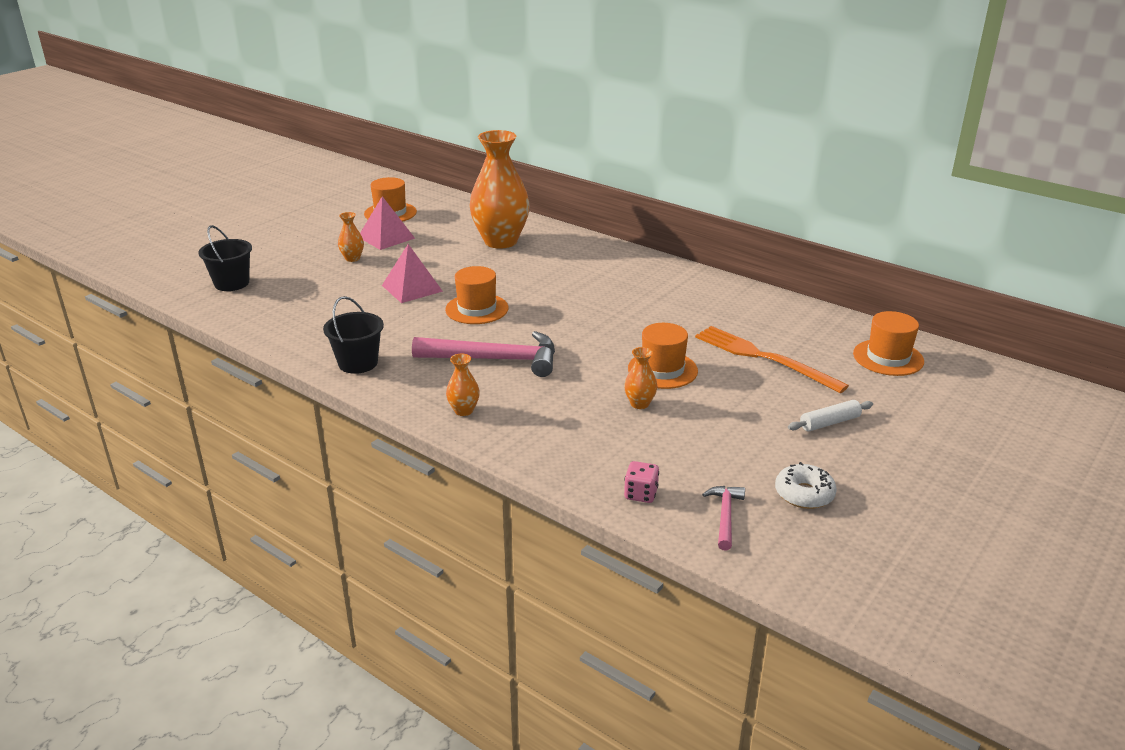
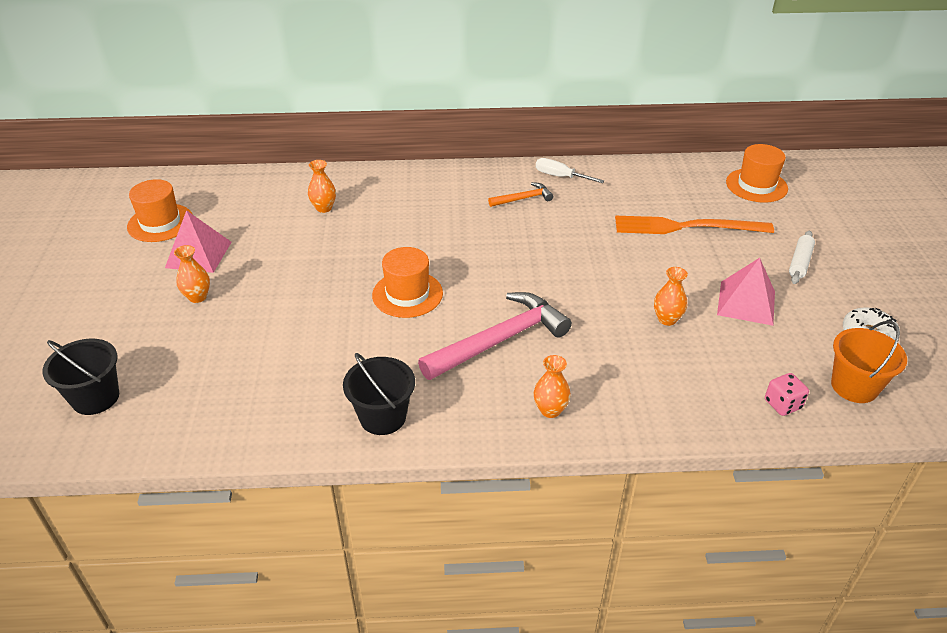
camera: 40 degrees left, 10 degrees up
pink pyramid [382,244,443,303] -> pink pyramid moved to [717,258,775,326]
orange vase [470,130,530,249] -> orange vase [308,160,336,213], size x0.42
orange hat [628,323,698,389] -> none
pink hammer [702,486,745,551] -> orange bucket [831,321,907,403]
none -> orange hammer [488,182,553,207]
none -> white screwdriver [536,158,604,183]

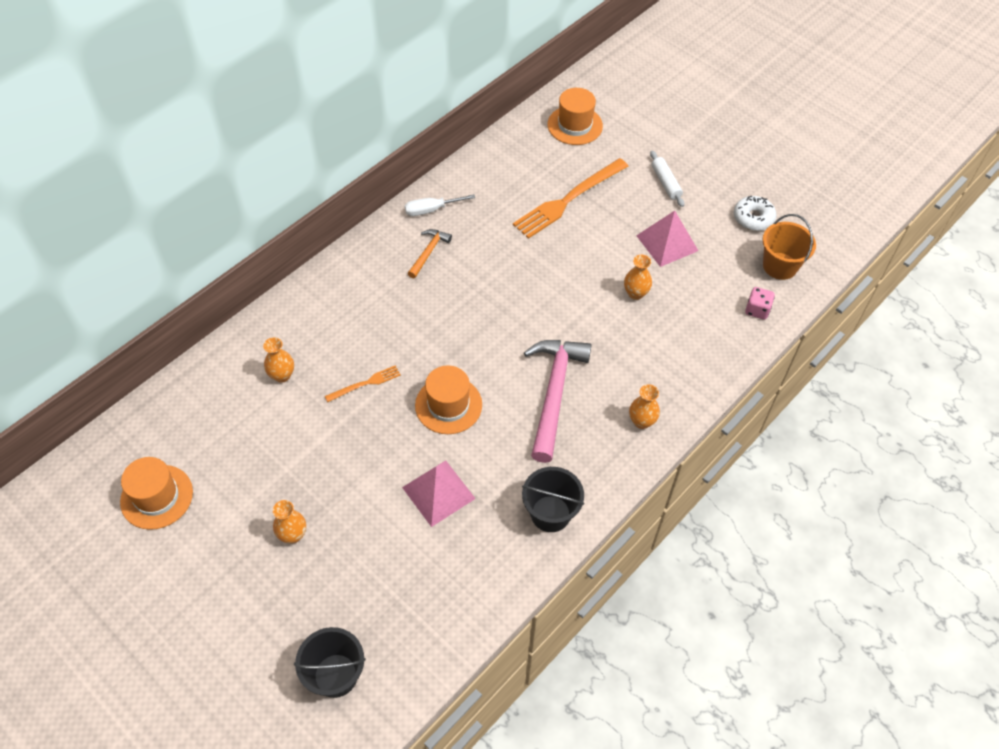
camera: 45 degrees left, 15 degrees up
pink pyramid [165,210,232,273] -> pink pyramid moved to [402,460,476,527]
none -> orange fork [325,365,401,402]

